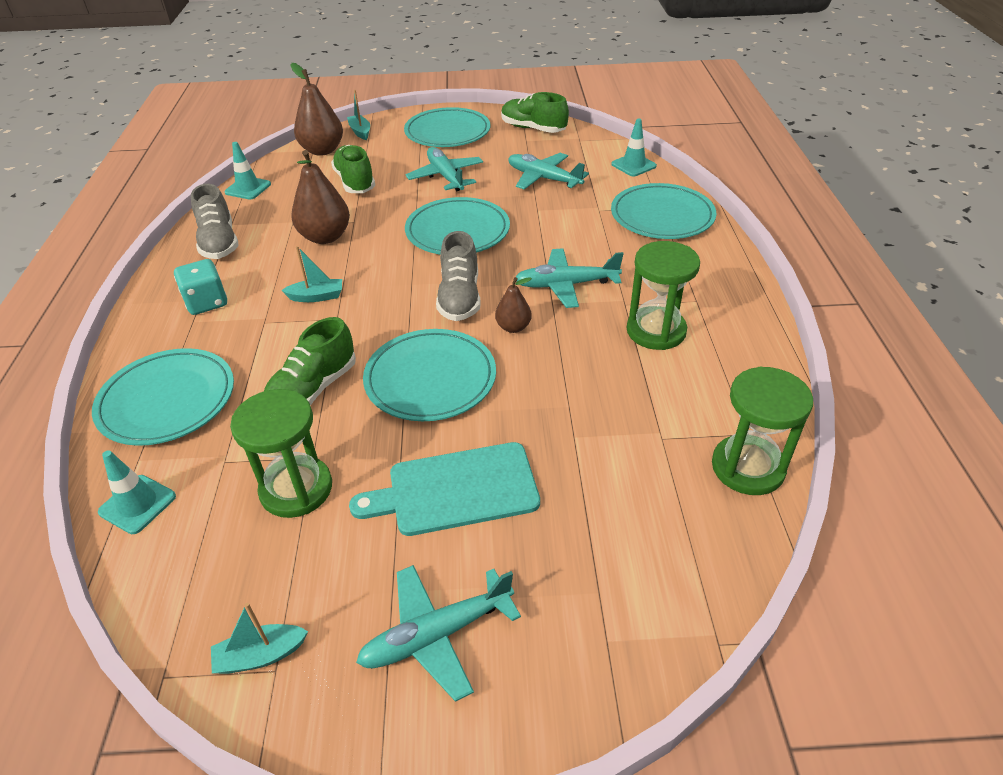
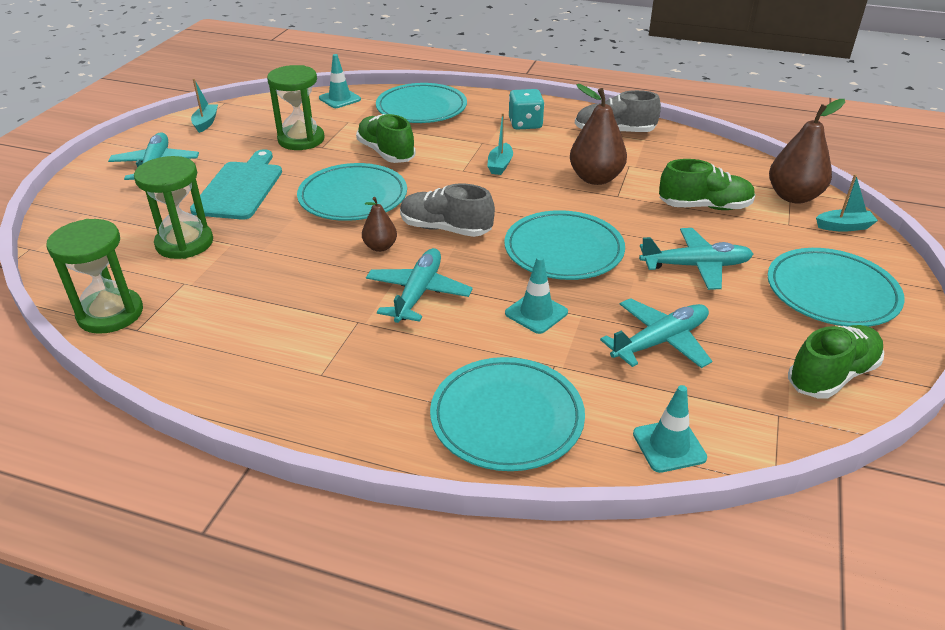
camera: 110 degrees right, 5 degrees down
turquoise traffic cone [225,142,271,199] -> turquoise traffic cone moved to [505,256,568,334]
green hourglass [627,241,700,350] -> green hourglass moved to [134,156,213,259]

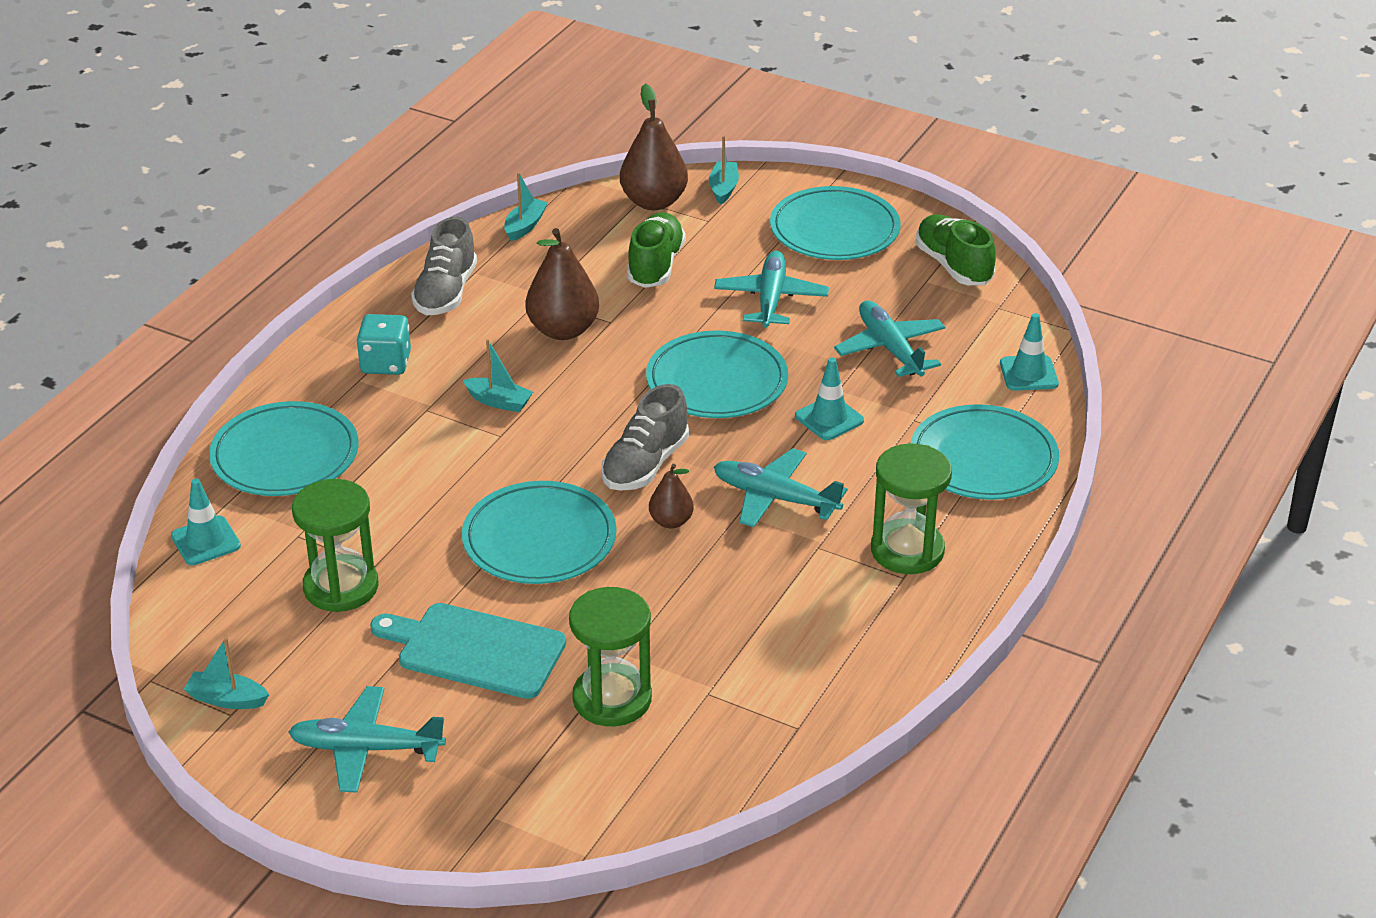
camera: 80 degrees left, 0 degrees up
green hourglass [46,219,143,334] -> green hourglass moved to [871,443,952,574]
green shoe [356,114,416,163] -> none
none -> turquoise boat [504,172,548,241]

